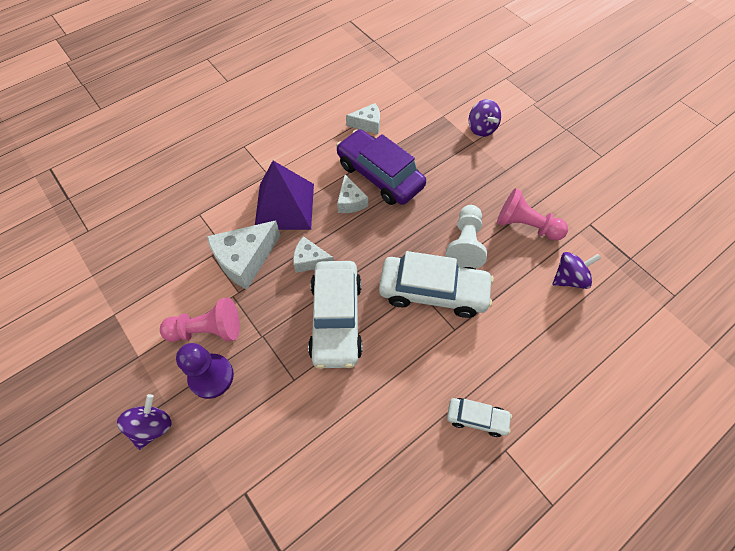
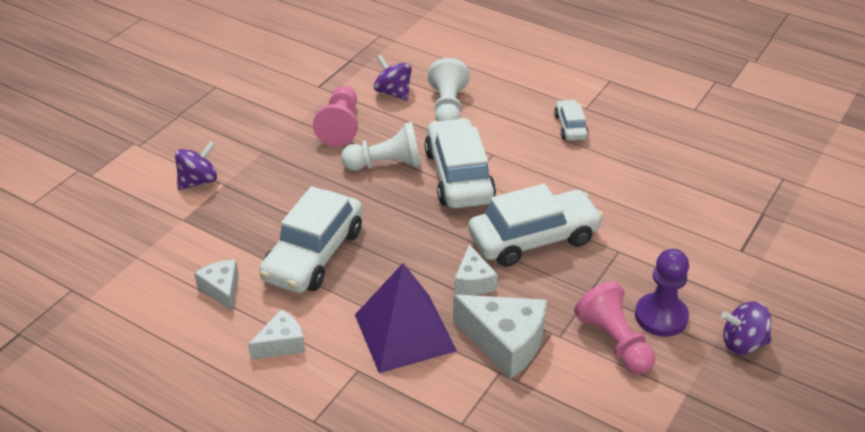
camera: 110 degrees left, 20 degrees down
purple car [336,129,426,205] -> white car [259,186,363,293]
white cheese [337,175,368,213] -> white cheese moved to [248,309,305,359]
none -> white pawn [428,58,470,121]

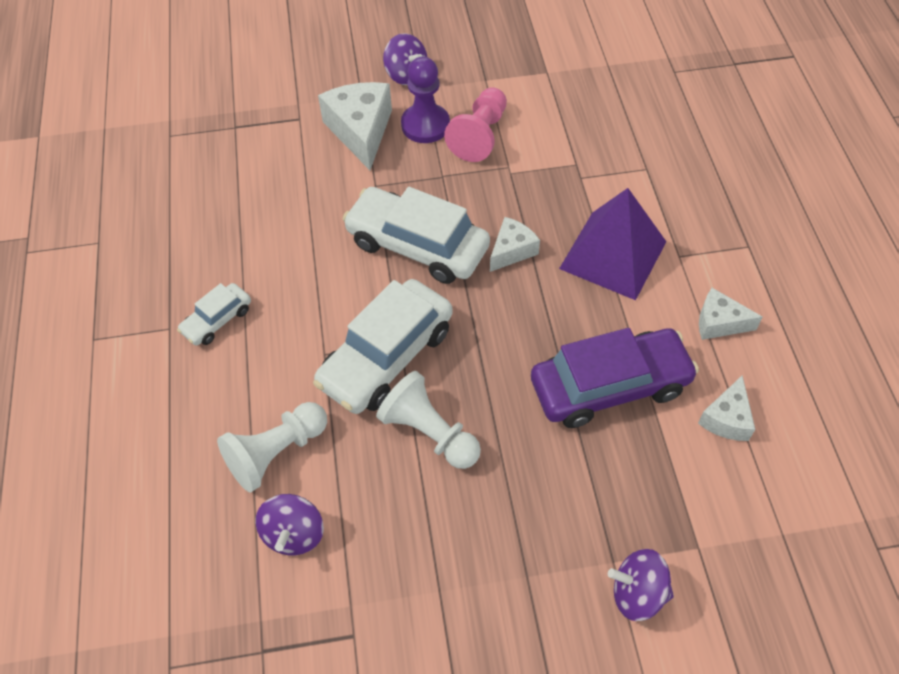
camera: 130 degrees left, 15 degrees up
white car [259,186,363,293] -> purple car [531,328,699,428]
pink pawn [313,86,358,147] -> none
white cheese [453,295,547,379] -> white cheese moved to [318,82,392,170]

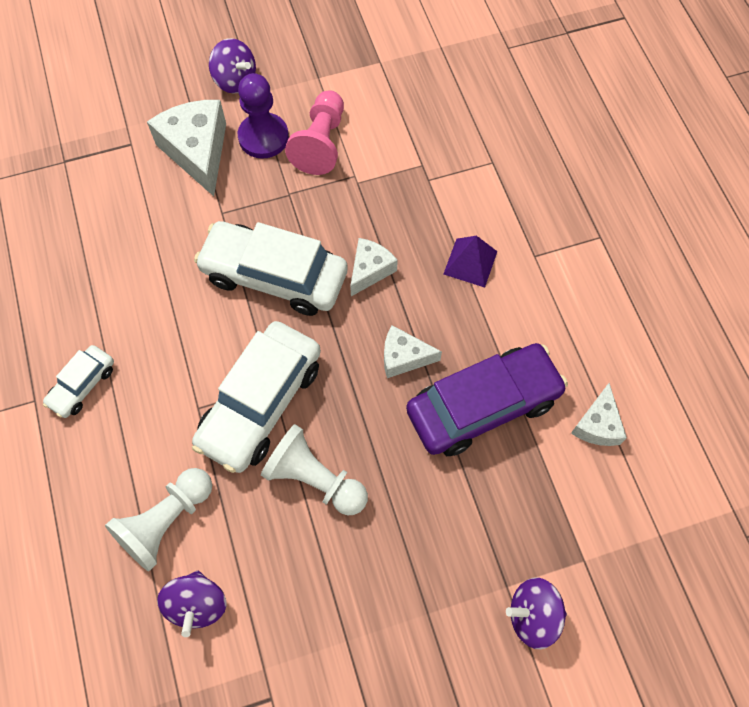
camera: 10 degrees left, 10 degrees up
purple pyramid [559,188,666,300] -> purple pyramid [444,236,498,288], size x0.53
white cheese [699,288,763,340] -> white cheese moved to [384,325,442,378]

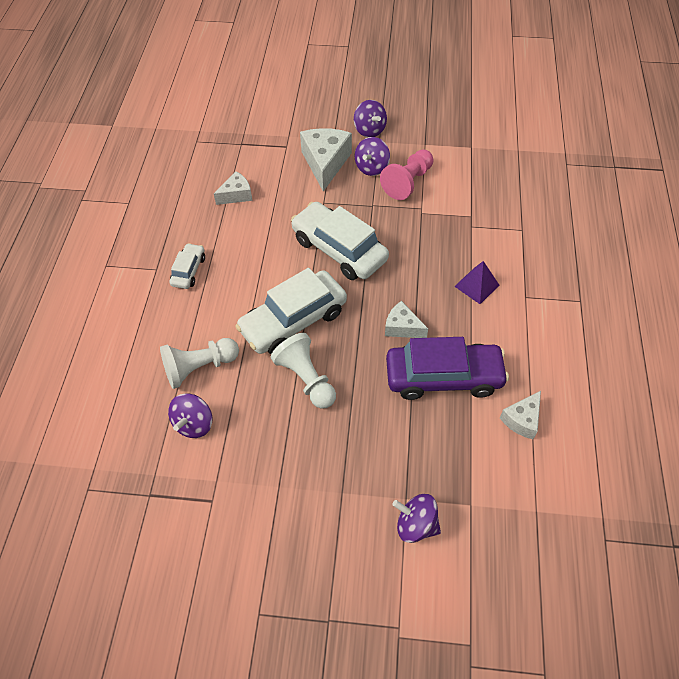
camera: 25 degrees right, 10 degrees down
white car [43,345,114,418] -> white car turned 135 degrees clockwise [169,243,205,289]
purple pawn [238,73,289,159] -> purple spinning top [355,137,390,176]
white cheese [350,238,398,296] -> white cheese moved to [214,171,253,205]

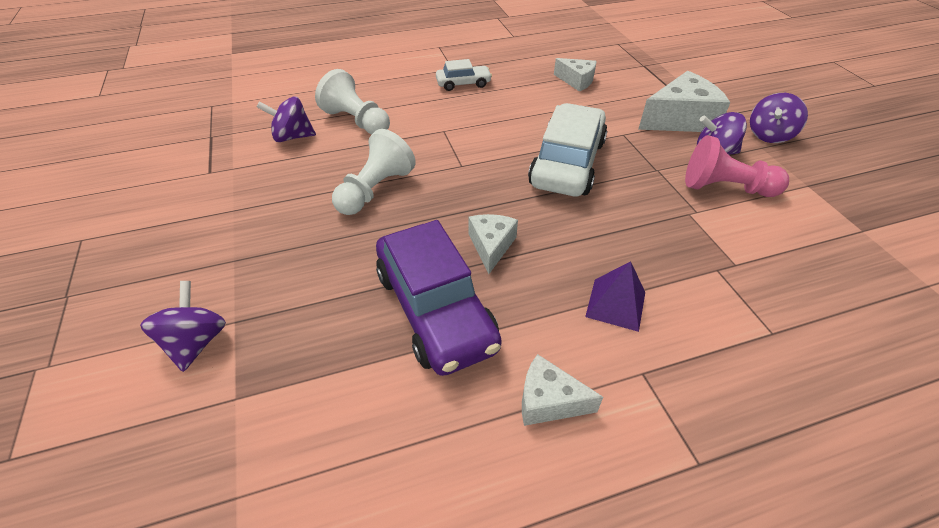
camera: 65 degrees right, 10 degrees down
white car [235,268,347,354] -> none
white cheese [500,391,541,439] -> white cheese moved to [522,354,603,426]

